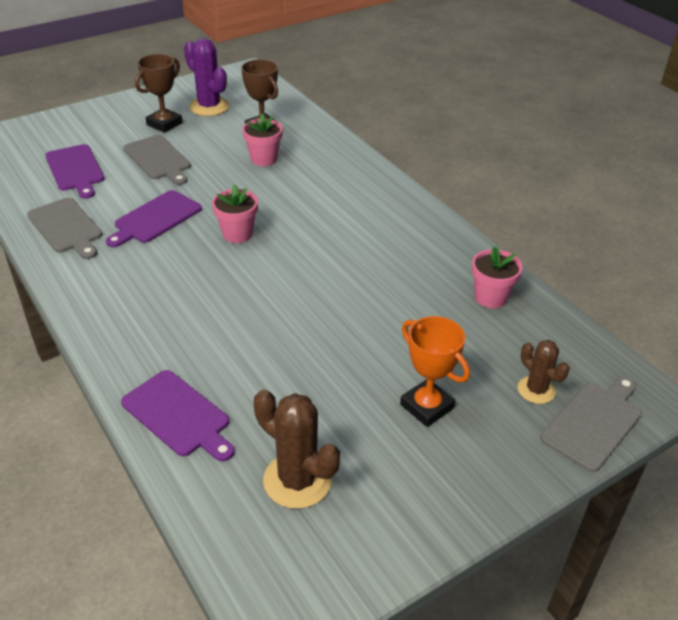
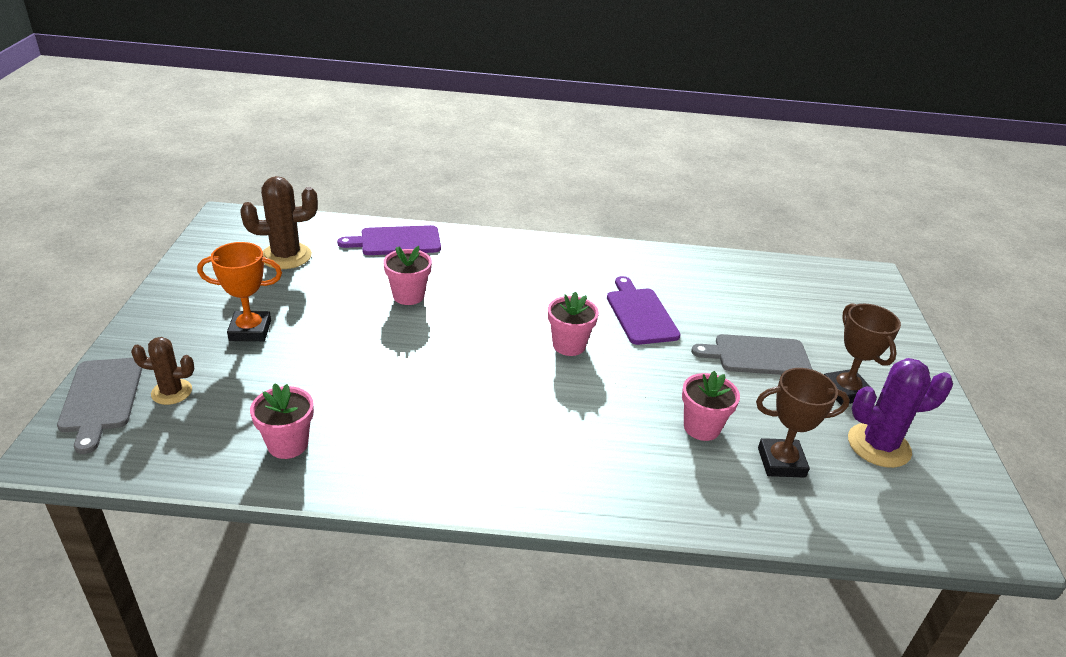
camera: 125 degrees right, 5 degrees down
grey cutting board [27,198,102,259] -> none
purple cutting board [45,144,105,199] -> none
none -> pink flower pot [383,246,432,305]

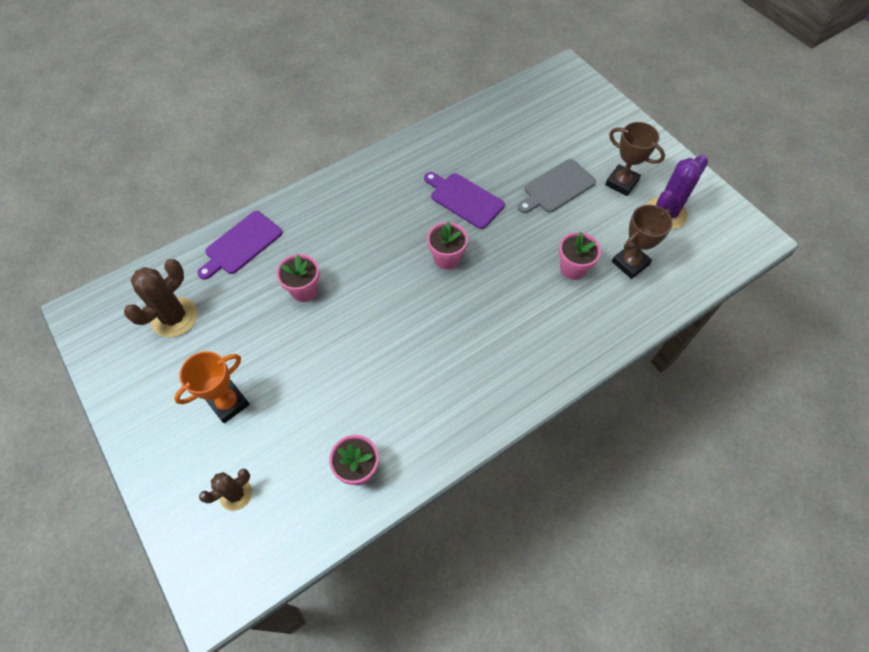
camera: 35 degrees left, 25 degrees up
grey cutting board [57,358,142,454] -> none

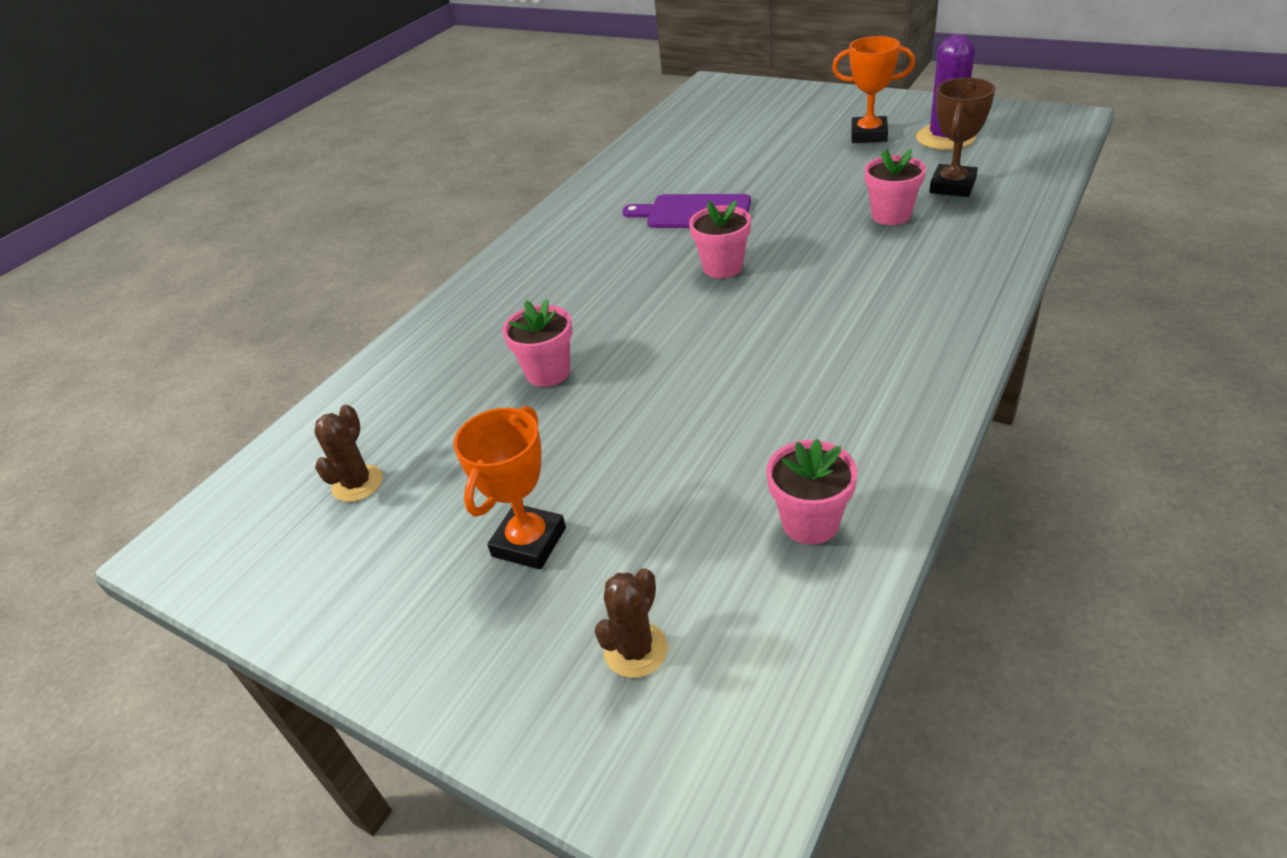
camera: 20 degrees left, 20 degrees down
brown cactus [124,259,198,337] -> brown cactus [314,405,383,502], size x0.62
purple cutting board [197,211,282,280] -> none
grey cutting board [518,159,596,213] -> none
brown trophy [605,122,665,196] -> orange trophy [832,36,915,143]

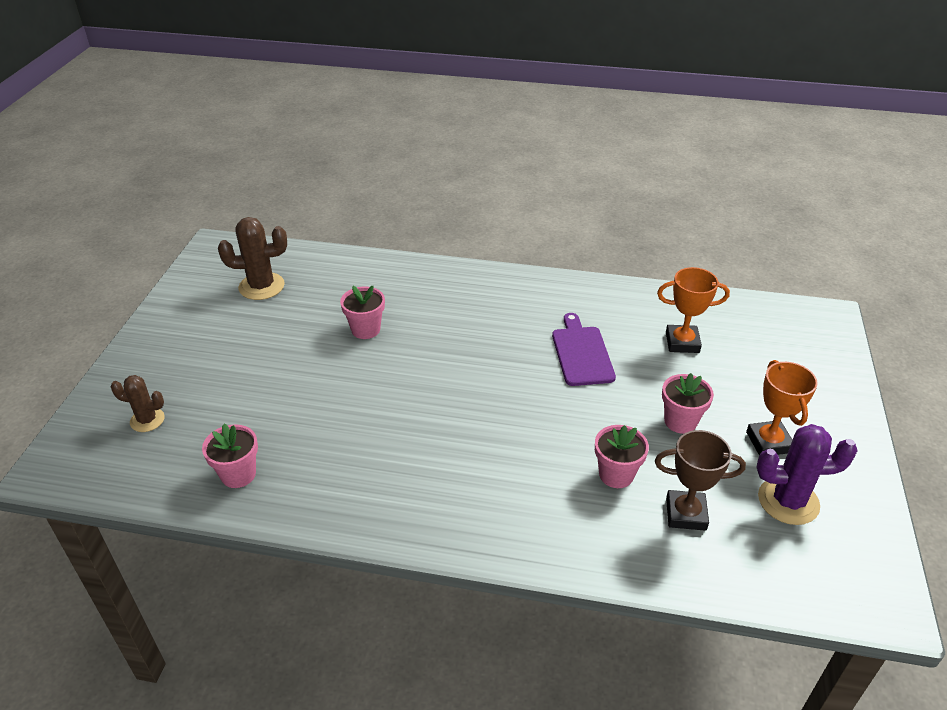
camera: 65 degrees right, 0 degrees up
brown cactus [314,405,383,502] -> brown cactus [218,217,287,300], size x1.62
orange trophy [454,406,566,569] -> orange trophy moved to [657,267,730,353]
pink flower pot [689,200,751,278] -> pink flower pot moved to [662,373,714,434]

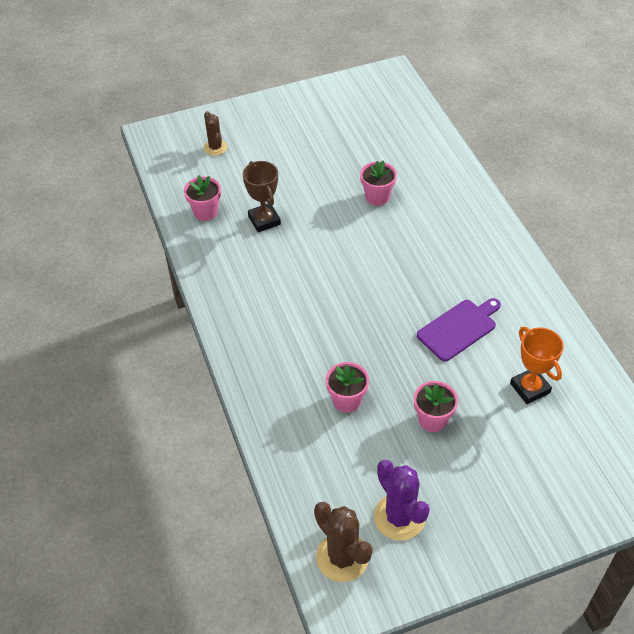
camera: 60 degrees right, 10 degrees up
brown cactus [218,217,287,300] -> brown cactus moved to [314,502,373,582]
brown trophy [655,430,746,531] -> brown trophy moved to [243,161,281,232]
orange trophy [746,360,818,455] -> none

